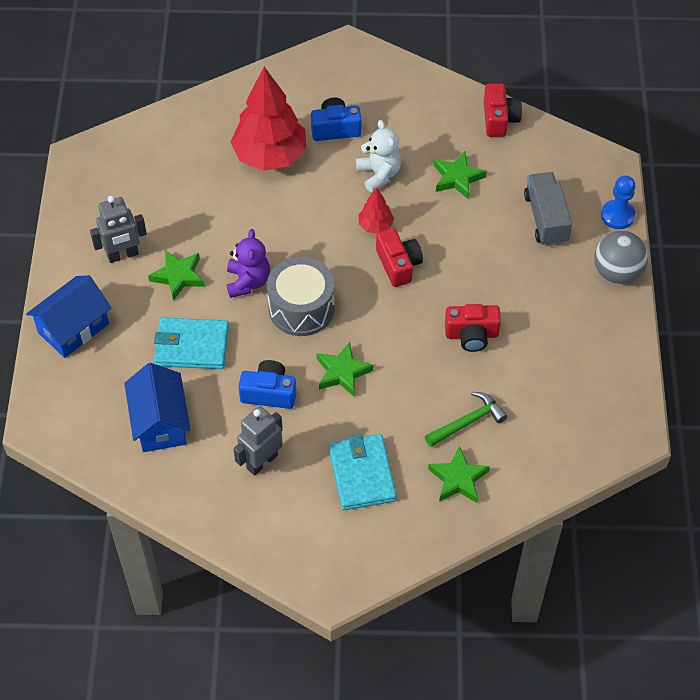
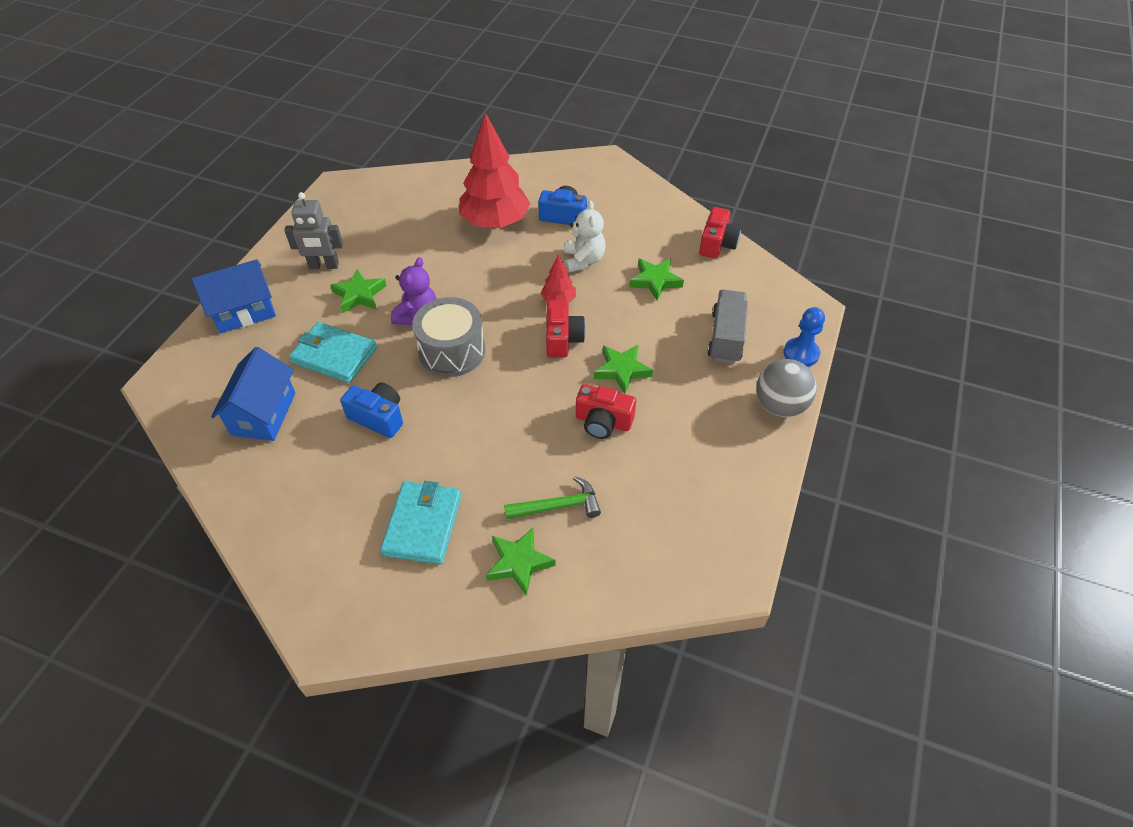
camera: 20 degrees right, 5 degrees down
grey robot [233,406,283,476] -> none
green star [317,342,373,396] -> green star moved to [594,344,653,394]

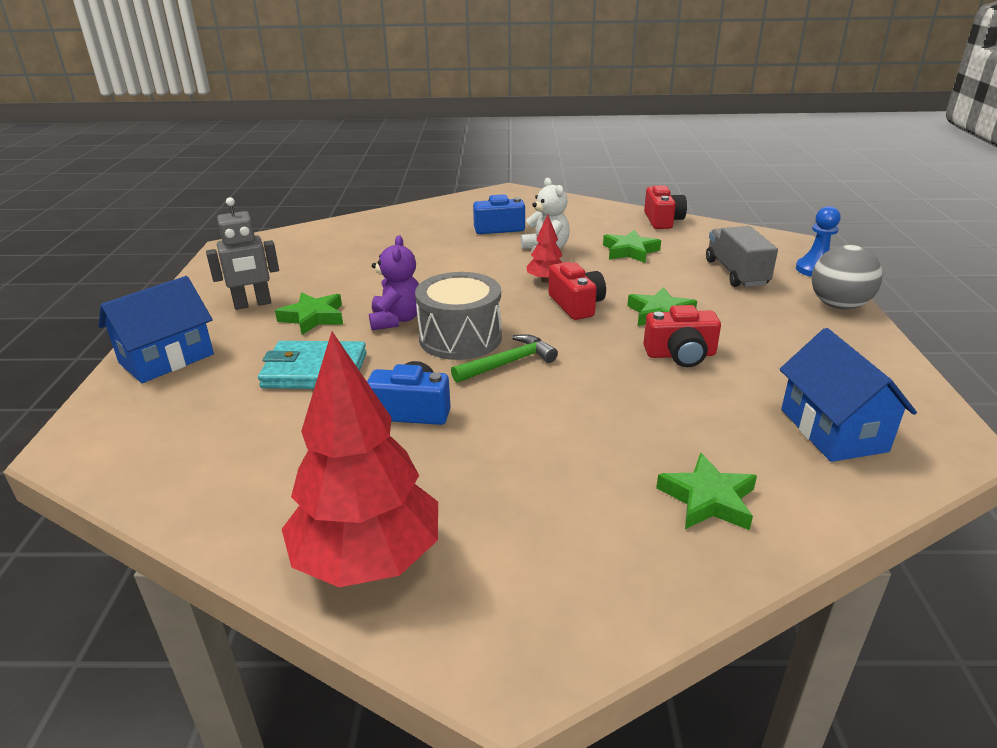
camera: 20 degrees left, 20 degrees down
blue house [211,347,295,441] -> blue house moved to [780,328,917,462]
turquoise wallet [380,481,461,564] -> none
red tree [459,113,530,228] -> red tree moved to [282,331,438,587]
green hammer [504,476,601,520] -> green hammer moved to [451,334,558,383]

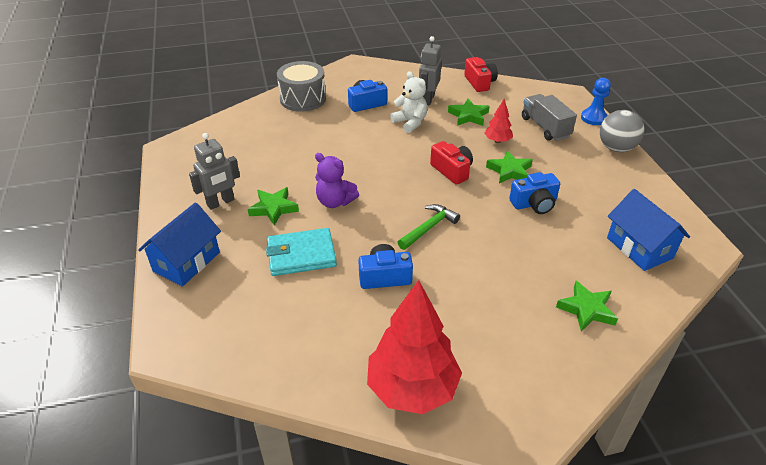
camera: 15 degrees left, 10 degrees up
purple teddy bear [369,235,419,330] -> purple teddy bear turned 135 degrees clockwise [315,153,359,208]
grey drum [415,272,502,360] -> grey drum moved to [277,61,326,112]
red tree [526,214,562,283] -> red tree moved to [485,99,513,143]
red camera [643,305,721,367] -> blue camera [509,172,560,214]
none -> grey robot [419,36,442,105]

